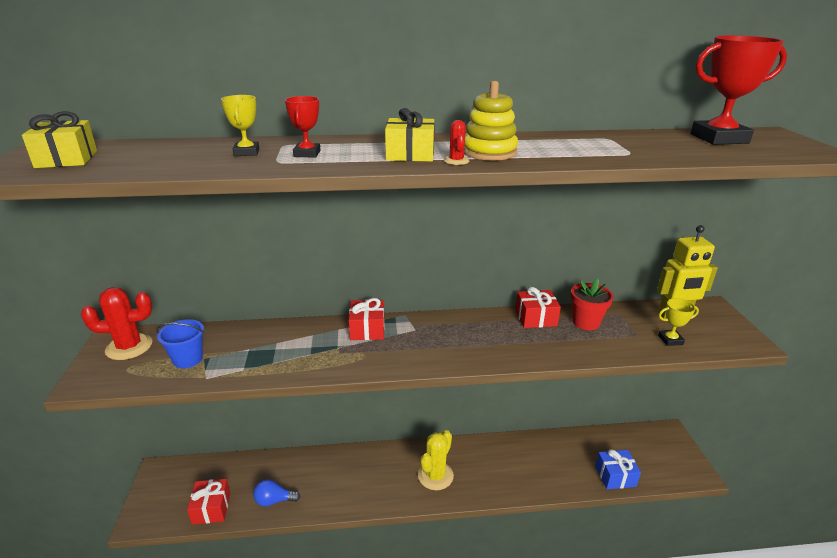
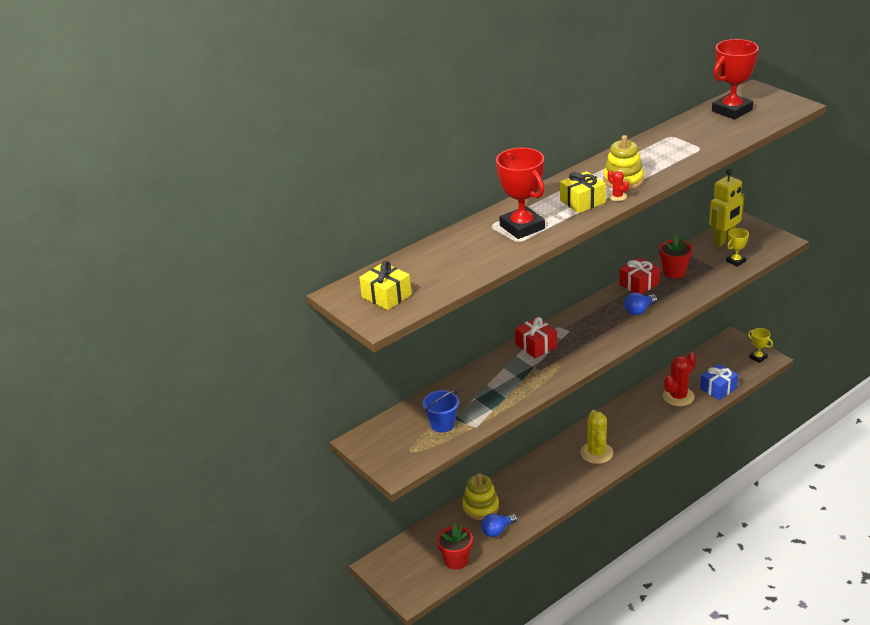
camera: 30 degrees left, 5 degrees up
red cactus [81,287,152,360] -> red cactus moved to [663,353,696,406]
red gift [187,479,230,525] -> red flower pot [437,524,473,570]
yellow trophy [221,95,259,156] -> yellow trophy moved to [748,328,773,363]
red trophy [285,96,321,158] -> red trophy [496,148,545,239], size x1.94
none -> yellow stacking toy [462,473,499,520]
none -> blue light bulb [624,292,657,315]

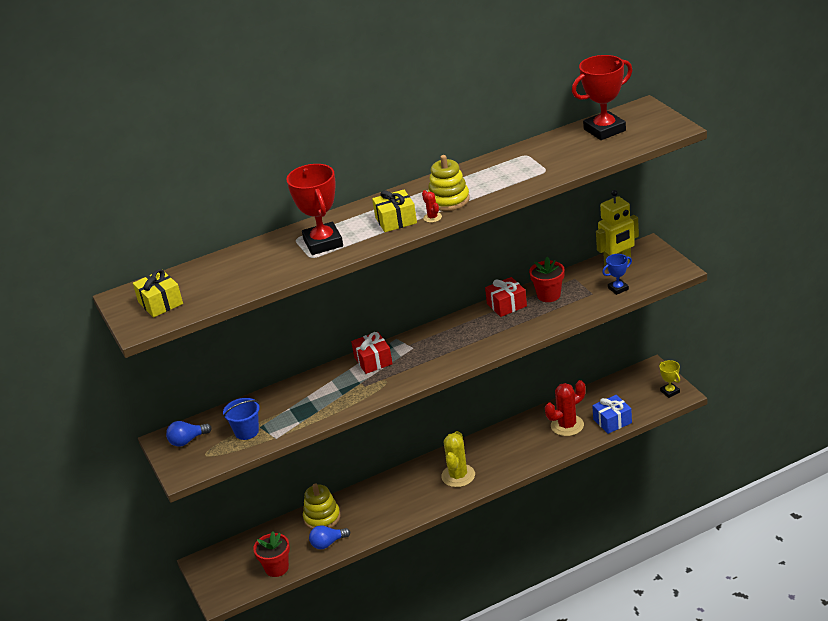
camera: 15 degrees right, 0 degrees up
blue light bulb [624,292,657,315] -> blue light bulb moved to [166,421,212,447]
yellow trophy [726,228,749,267] -> blue trophy [602,254,632,295]

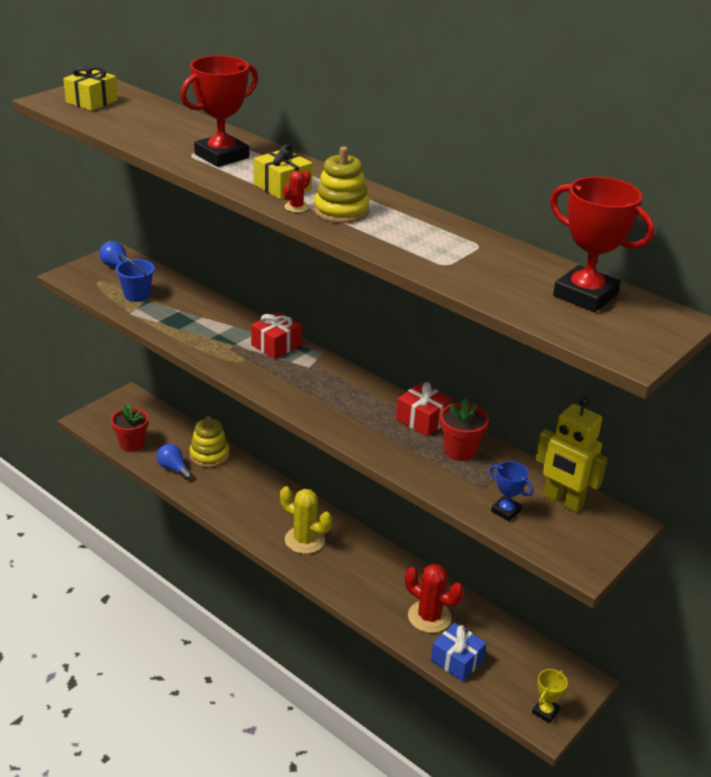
camera: 60 degrees right, 0 degrees up
yellow cactus [441,431,475,487] -> yellow cactus turned 45 degrees clockwise [280,486,332,554]

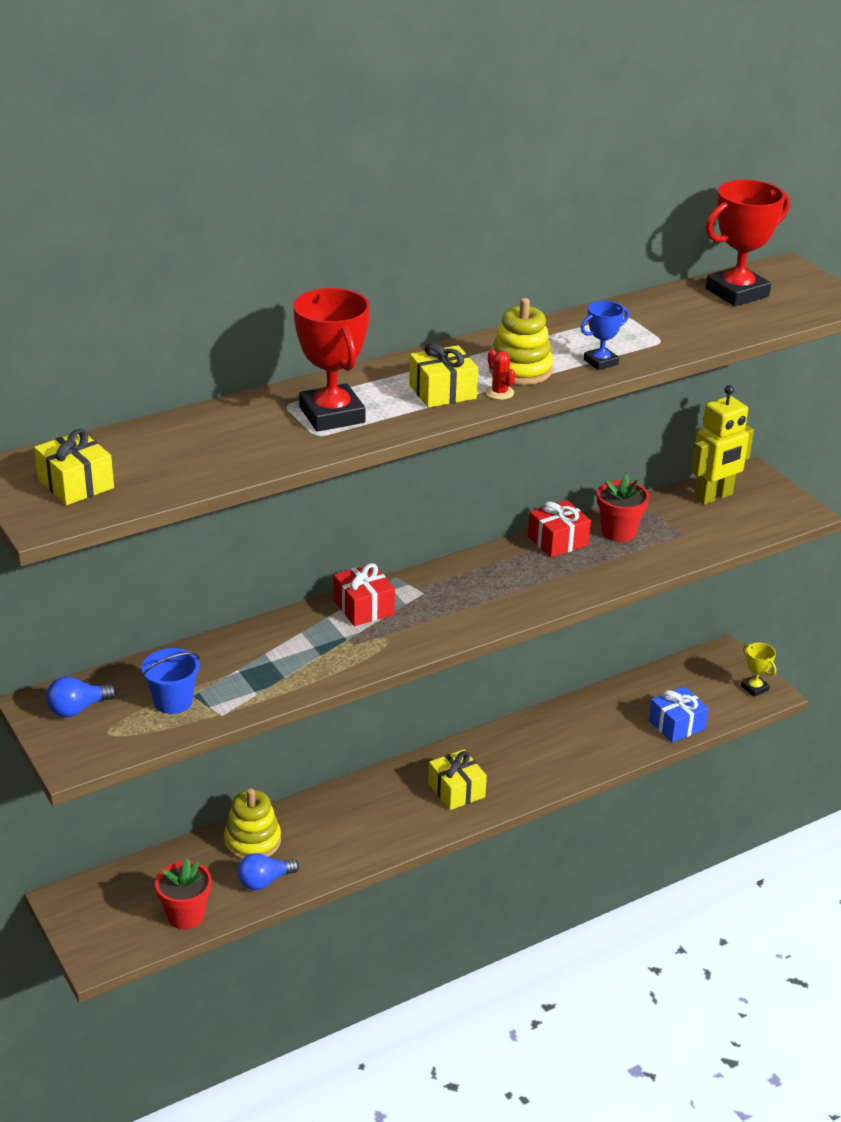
camera: 70 degrees left, 0 degrees up
yellow cactus [280,486,332,554] -> yellow gift [428,749,487,810]
red cactus [405,564,464,633] -> none
blue trophy [489,461,534,521] -> blue trophy moved to [581,301,629,370]

